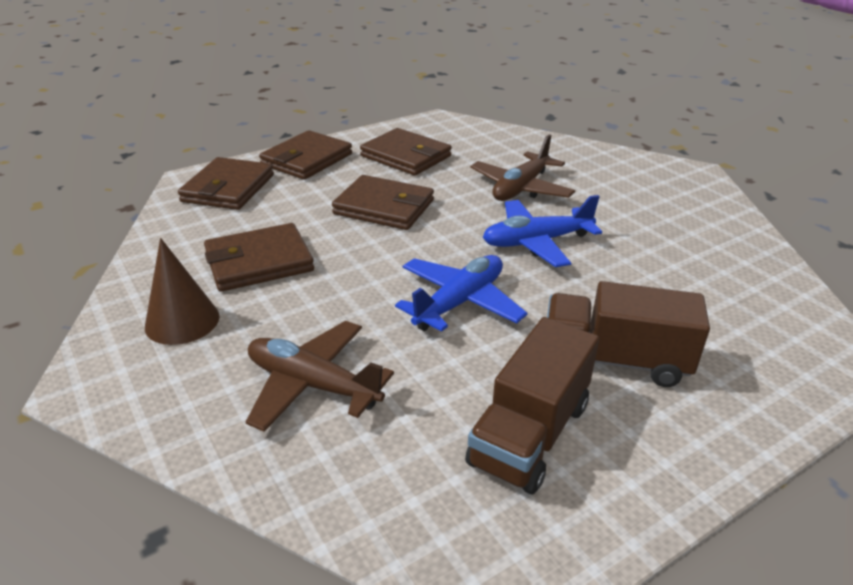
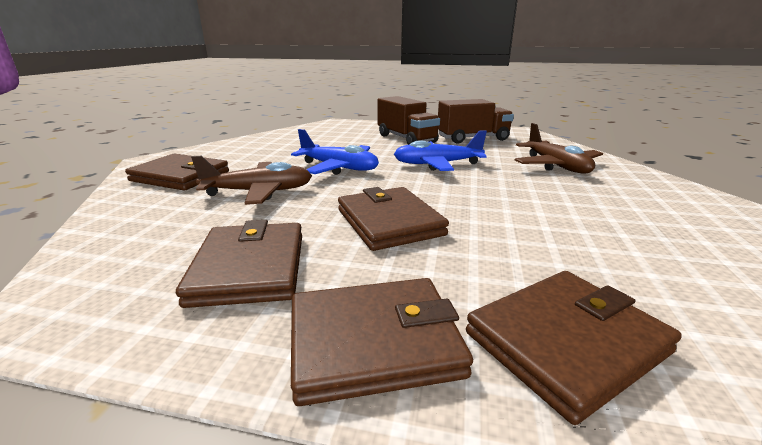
camera: 135 degrees left, 10 degrees down
brown cone [145,238,219,345] -> none
brown wallet [204,223,314,292] -> brown wallet moved to [125,154,229,191]

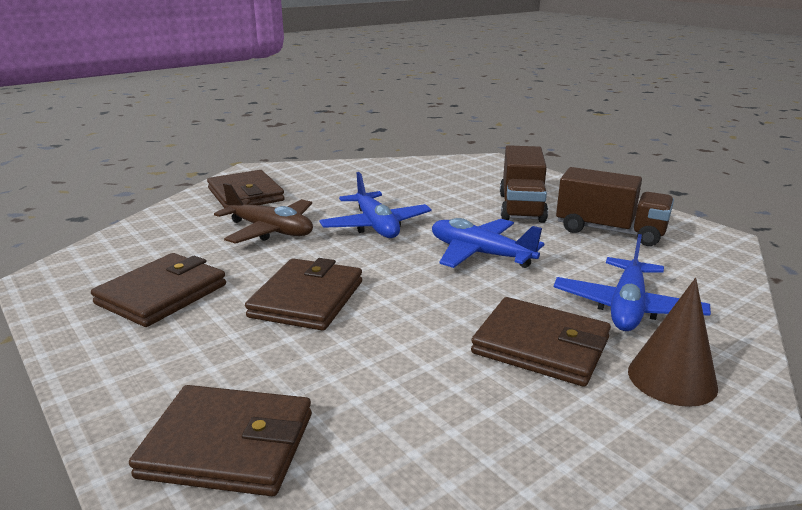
camera: 40 degrees right, 0 degrees up
brown wallet [291,278,473,406] -> brown wallet moved to [471,297,611,387]
brown plane [515,123,603,174] -> blue plane [554,234,711,331]
none -> brown cone [628,278,718,407]

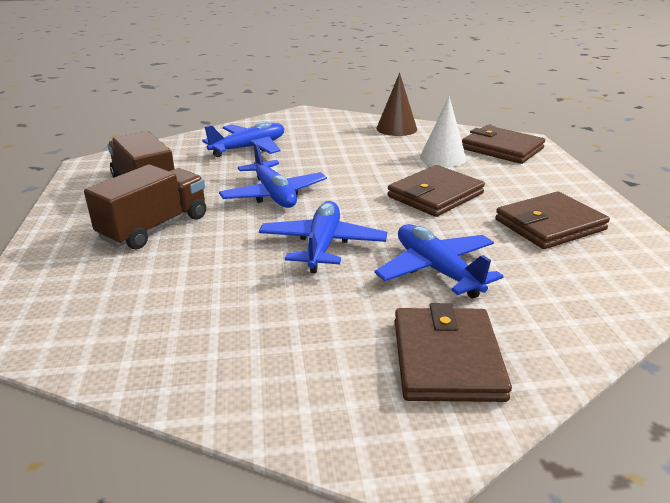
camera: 150 degrees left, 5 degrees up
brown plane [214,183,313,243] -> blue plane [374,224,503,299]
brown wallet [471,297,611,387] -> none
brown cone [628,278,718,407] -> brown cone moved to [376,73,417,136]
none -> white cone [420,96,467,167]

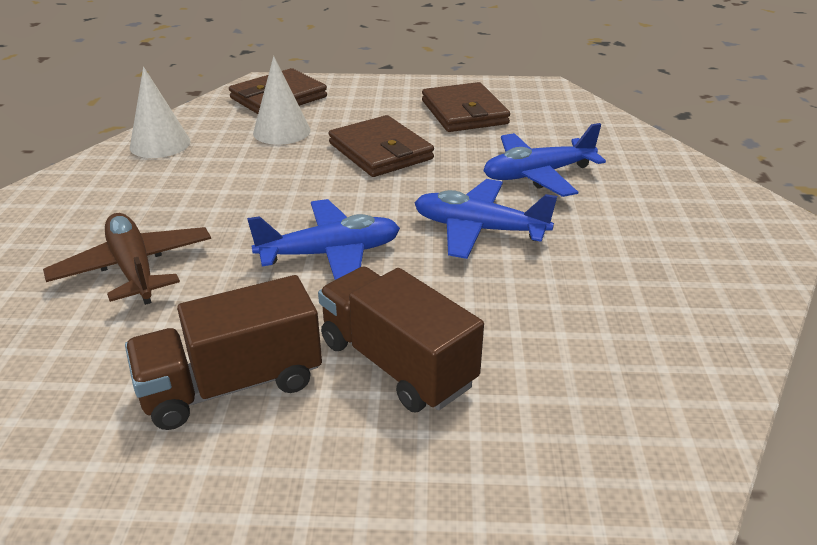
camera: 80 degrees left, 5 degrees up
blue plane [202,121,284,157] -> brown plane [43,213,211,305]
brown cone [376,73,417,136] -> white cone [130,67,191,158]
brown wallet [395,303,512,402] -> none

